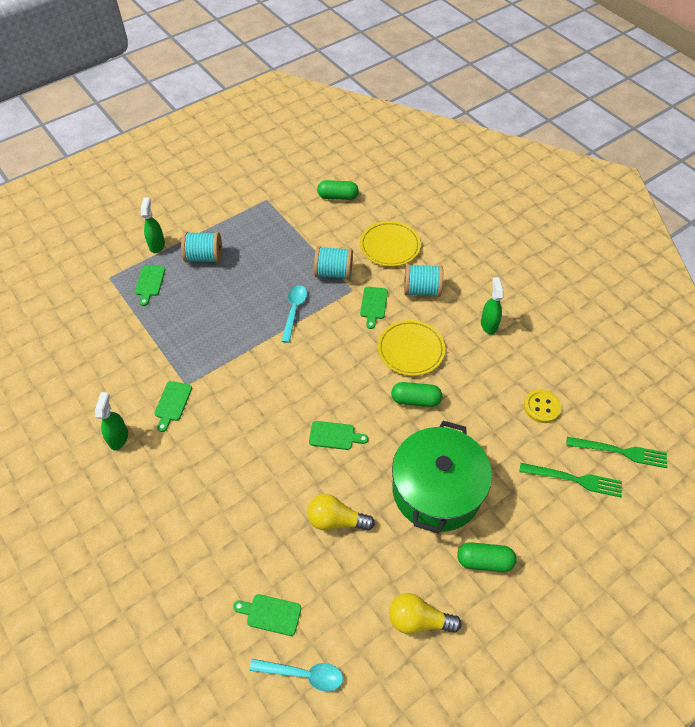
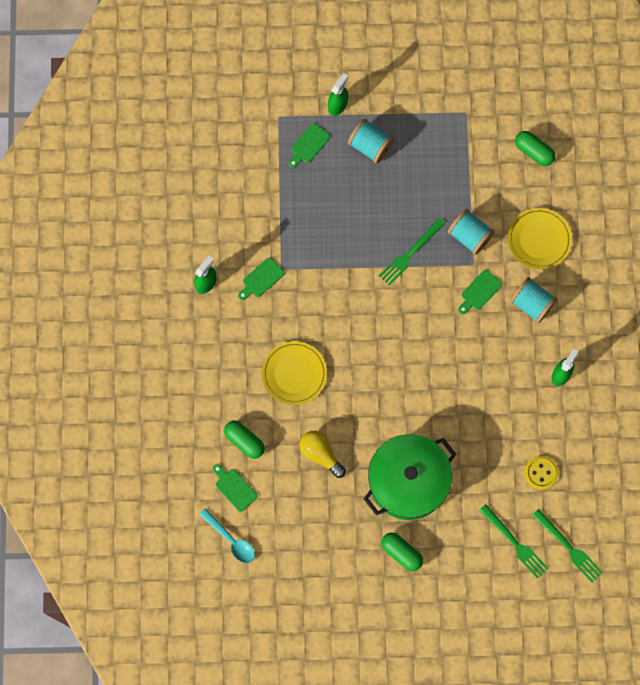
camera: 35 degrees right, 20 degrees up
turquoise spoon [281,285,307,343] -> green fork [379,218,445,286]
green cutting board [309,421,368,450] -> none
yellow plate [378,320,445,376] -> yellow plate moved to [262,341,327,405]
yellow light bulb [389,593,462,634] -> none
green capsule [391,382,442,407] -> green capsule moved to [224,421,265,459]

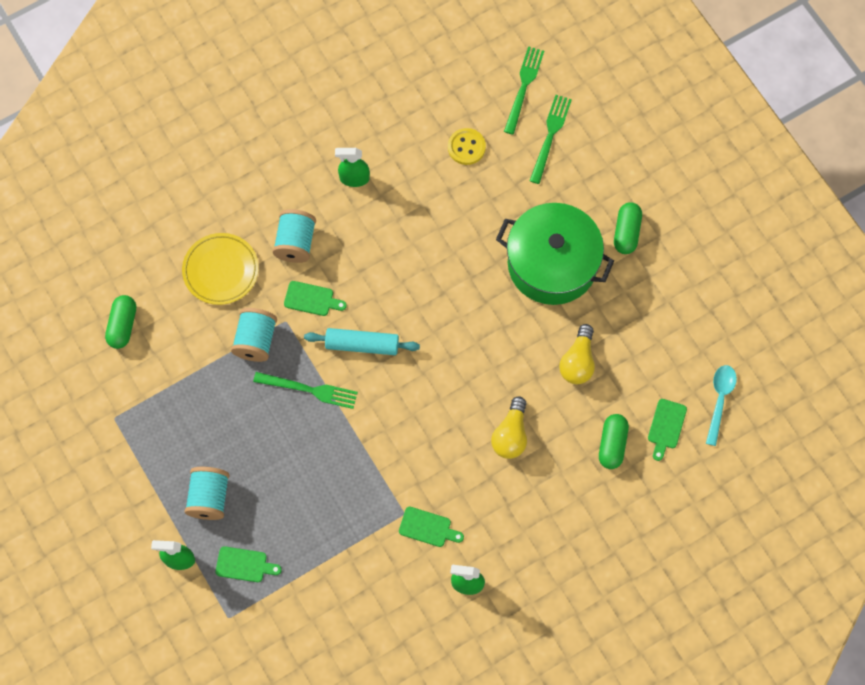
camera: 120 degrees left, 5 degrees down
yellow plate [262,341,327,405] -> yellow light bulb [491,397,527,459]
none -> turquoise rolling pin [304,328,420,355]

